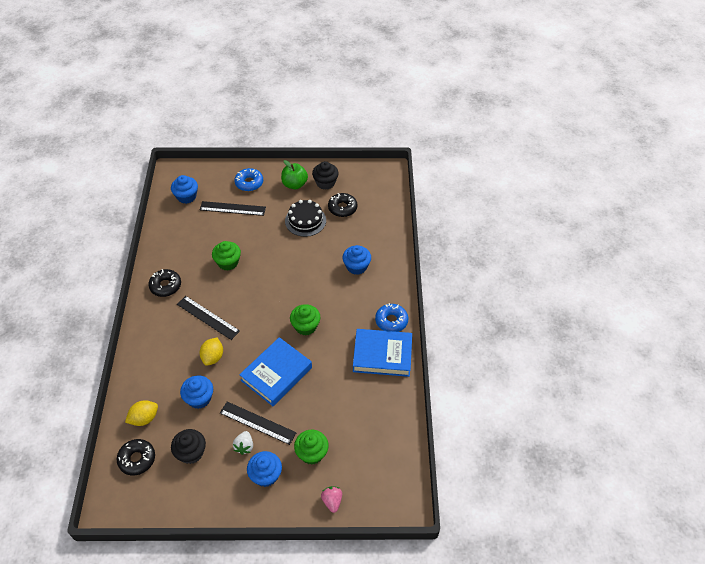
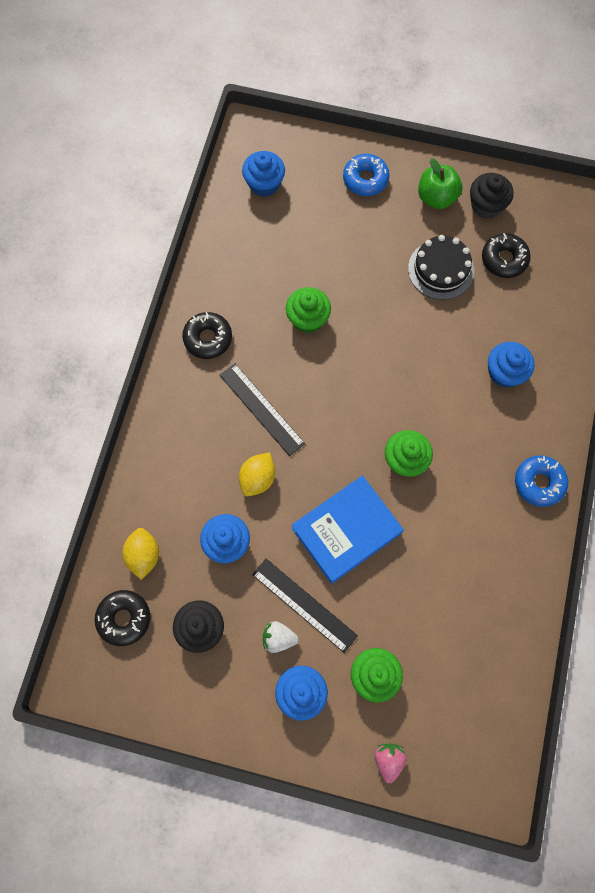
camera: 15 degrees right, 20 degrees up
yellow lemon [125,400,158,426] -> yellow lemon turned 75 degrees counterclockwise [122,528,159,580]
black ruler [200,201,266,216] -> none
white strawberry [233,431,253,455] -> white strawberry turned 75 degrees clockwise [263,621,298,653]
blue book [353,329,412,377] -> none

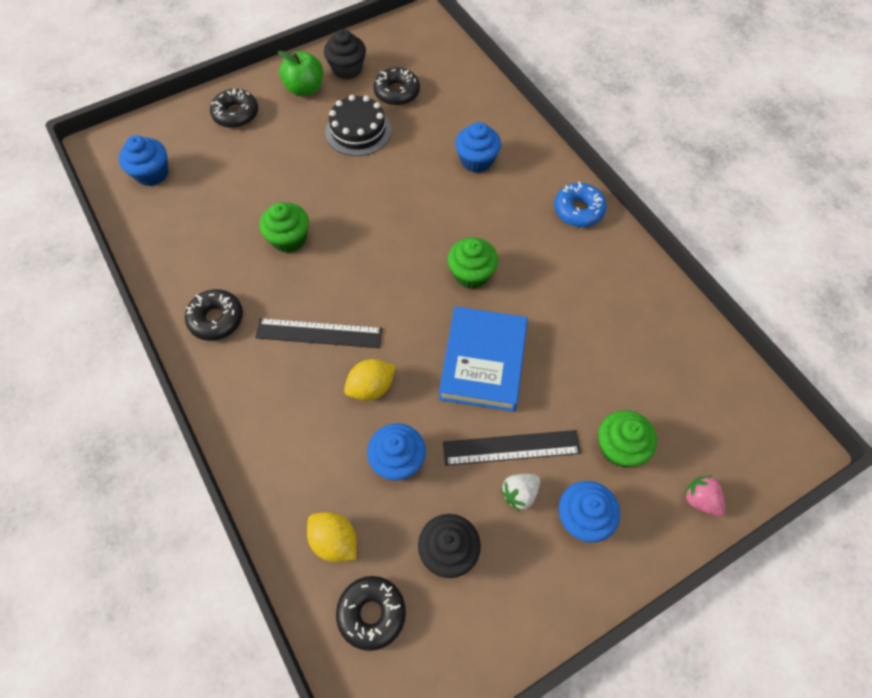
camera: 45 degrees left, 10 degrees down
yellow lemon [239,453,275,496] -> yellow lemon turned 75 degrees clockwise [344,359,396,401]
blue donut [343,154,390,196] -> black donut [210,89,258,128]

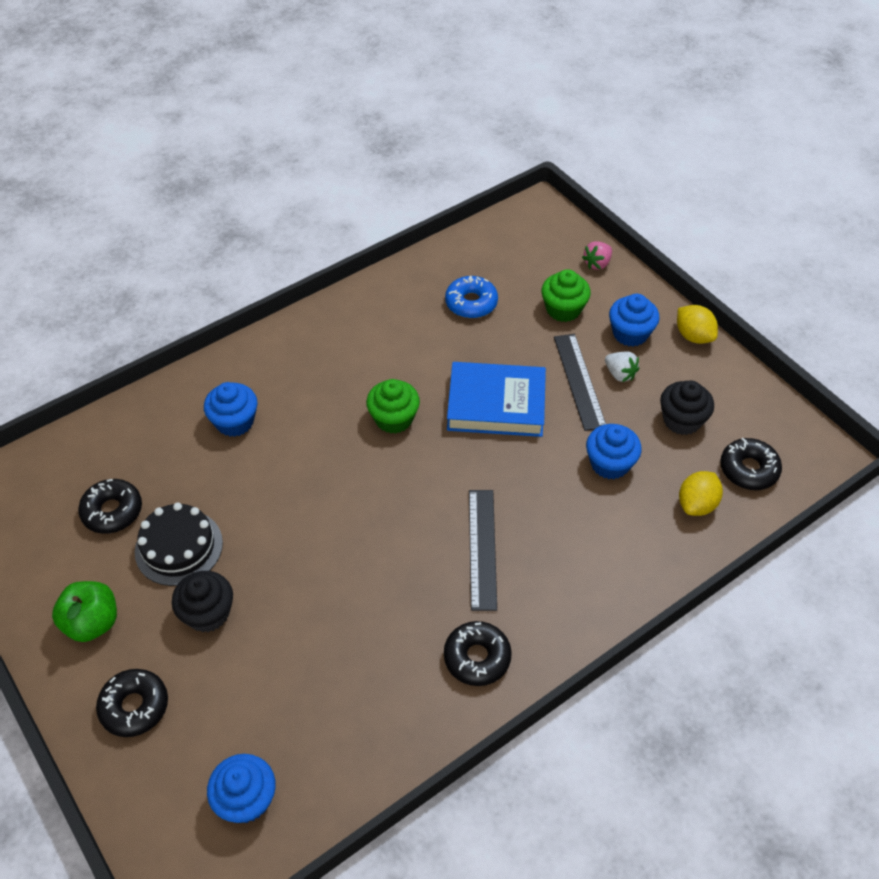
camera: 95 degrees left, 10 degrees down
green cupcake [259,202,309,253] -> none
black cupcake [324,29,366,80] -> black cupcake moved to [172,571,233,632]
yellow lemon [344,359,396,401] -> yellow lemon moved to [677,305,718,344]
blue donut [554,181,607,227] -> blue donut moved to [445,276,498,318]

